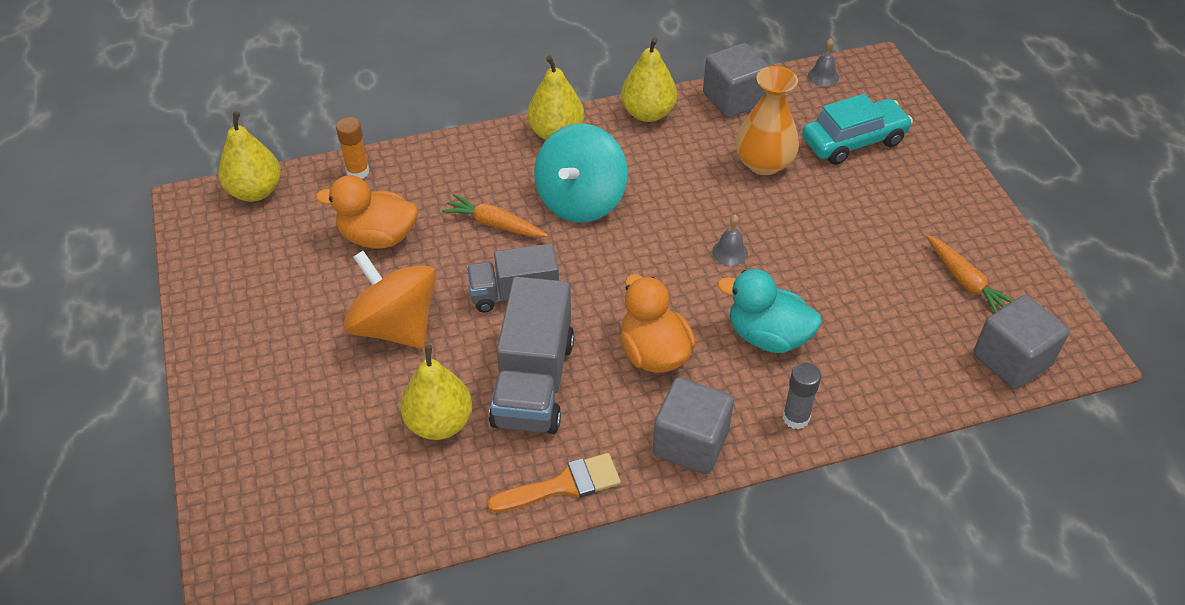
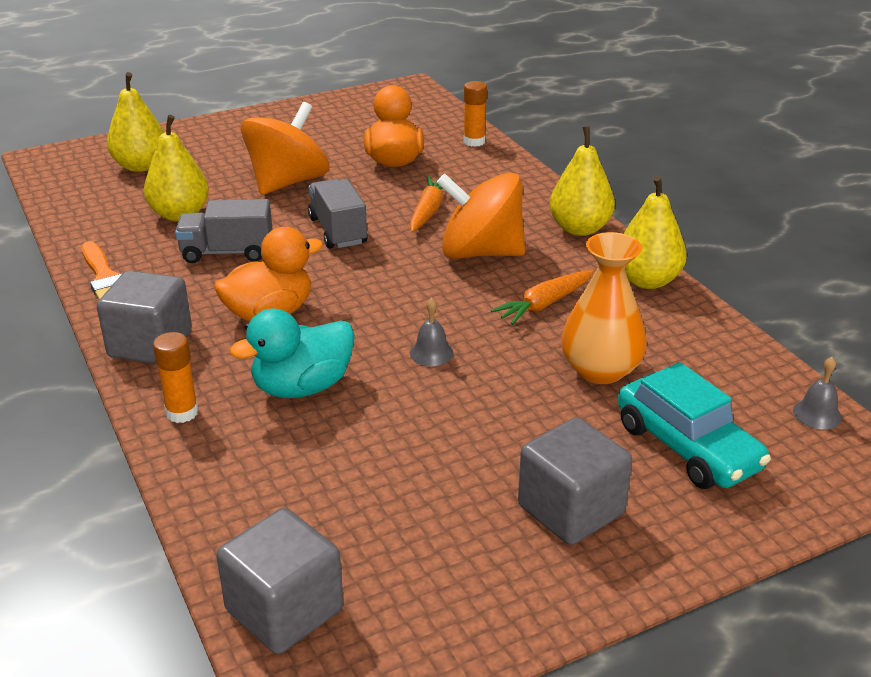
camera: 80 degrees right, 15 degrees down
yellow pear [218,111,281,202] -> yellow pear moved to [107,72,165,172]
grey truck [489,277,574,434] -> grey truck [175,199,273,263], size x0.65
turquoise spinning top [534,123,628,223] -> orange spinning top [437,172,525,259]
grey cube [703,43,770,118] -> grey cube moved to [518,417,632,545]
turquoise duck [717,269,822,353] -> turquoise duck turned 135 degrees counterclockwise [230,309,355,398]
grey glue stick [783,362,821,429] -> orange glue stick [153,332,199,423]
orange carrot [926,235,1013,313] -> orange carrot moved to [491,270,594,325]

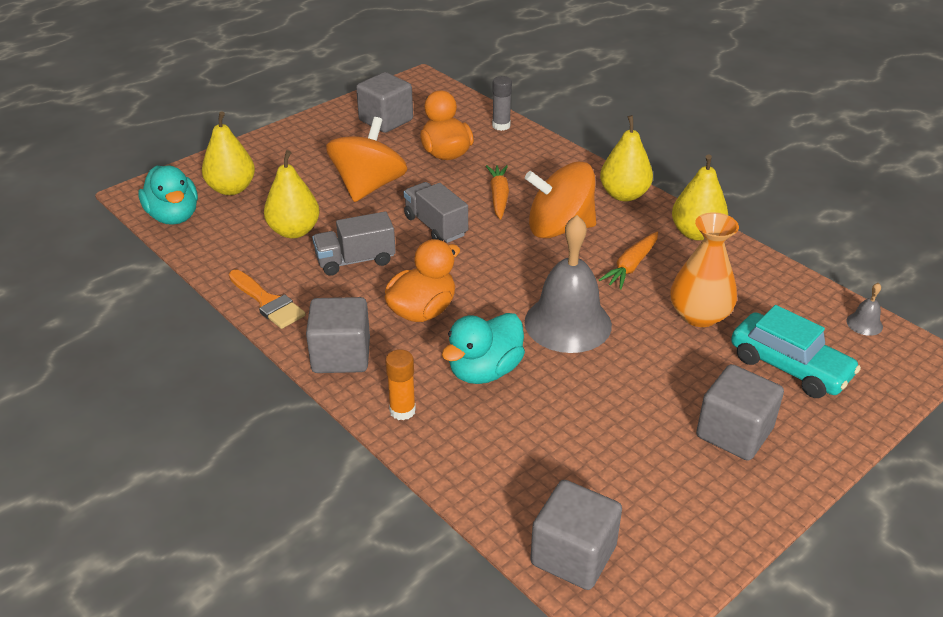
camera: 15 degrees left, 5 degrees up
grey bell [410,297,454,366] -> grey bell [525,215,612,353], size x2.48
orange glue stick [464,81,487,147] -> grey glue stick [492,76,512,131]
none -> turquoise duck [138,166,198,225]
none -> grey cube [356,72,413,133]

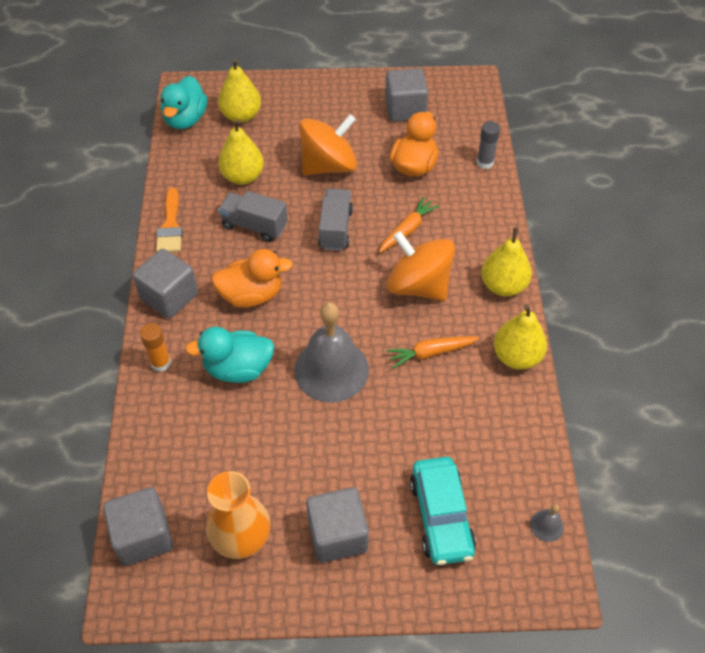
camera: 40 degrees right, 15 degrees up
orange vase [671,212,739,327] -> orange vase moved to [206,471,271,559]

